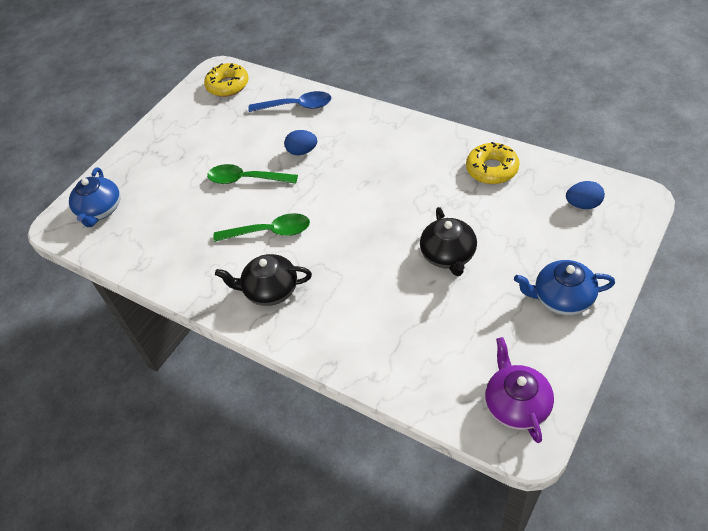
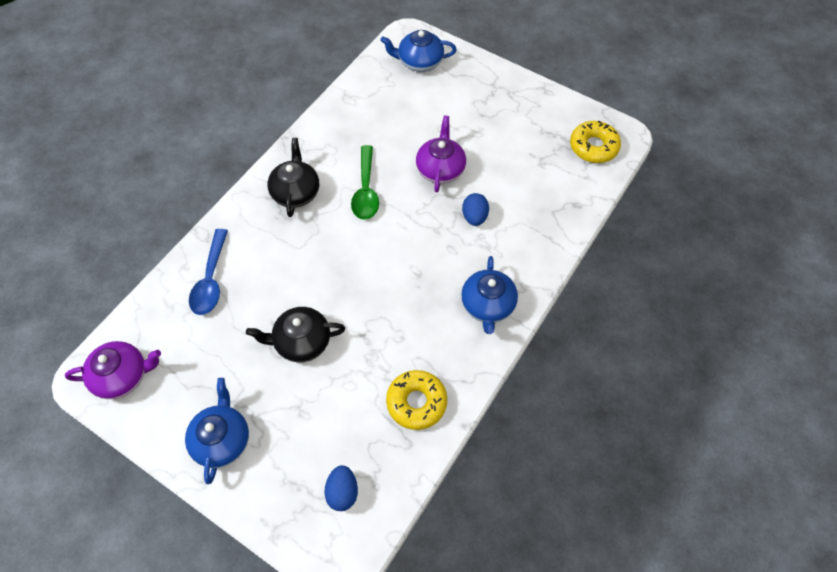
camera: 85 degrees right, 10 degrees up
green spoon [207,164,298,184] -> purple teapot [416,115,466,192]
blue spoon [248,91,332,112] -> blue spoon moved to [189,229,228,315]
none -> blue teapot [461,256,518,334]

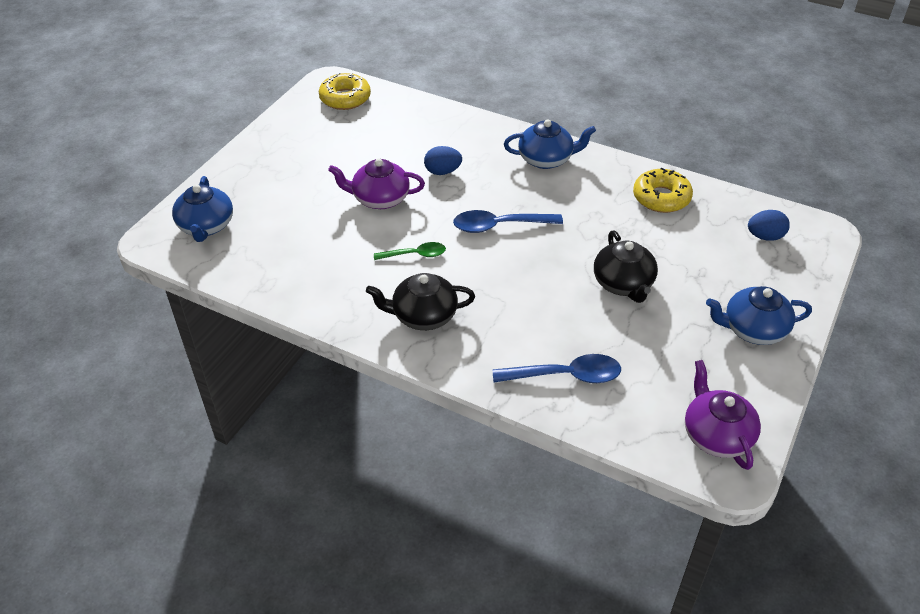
camera: 95 degrees left, 15 degrees down
green spoon [351,145,379,220] -> green spoon [374,242,446,260], size x0.64
none -> blue spoon [453,210,563,233]

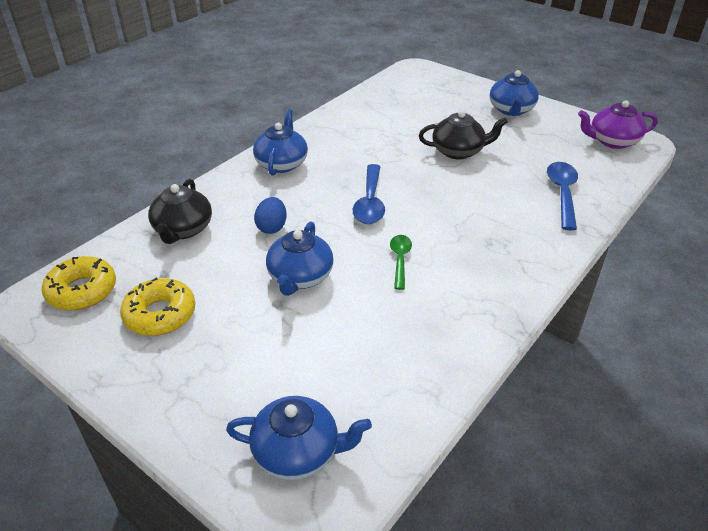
camera: 80 degrees left, 5 degrees down
purple teapot [328,159,425,209] -> blue teapot [266,221,334,296]
black teapot [366,273,475,330] -> black teapot moved to [148,179,212,244]
yellow donut [633,168,693,213] -> yellow donut moved to [120,277,195,336]
blue egg [748,210,790,241] -> none

